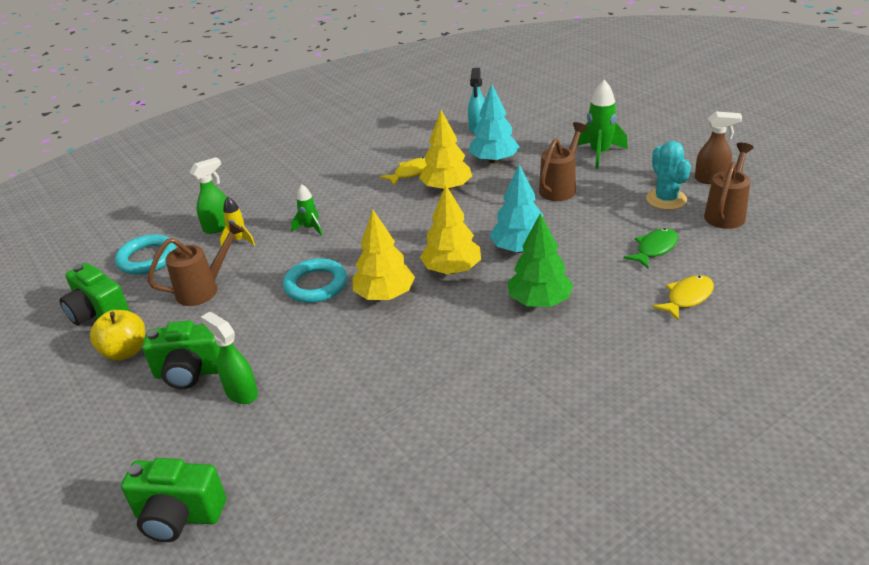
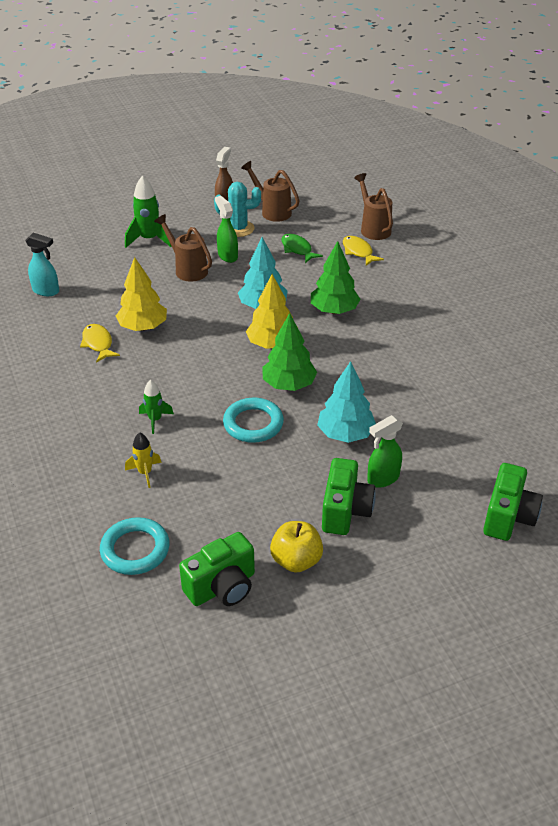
camera: 80 degrees left, 5 degrees up
brown watering can [148,221,244,306] -> brown watering can moved to [354,173,393,240]
green spray bottle [190,157,227,234] -> green spray bottle moved to [215,196,238,263]
yellow tree [353,210,415,300] -> green tree [263,313,317,391]
turquoise tree [469,84,520,164] -> turquoise tree moved to [317,361,376,443]

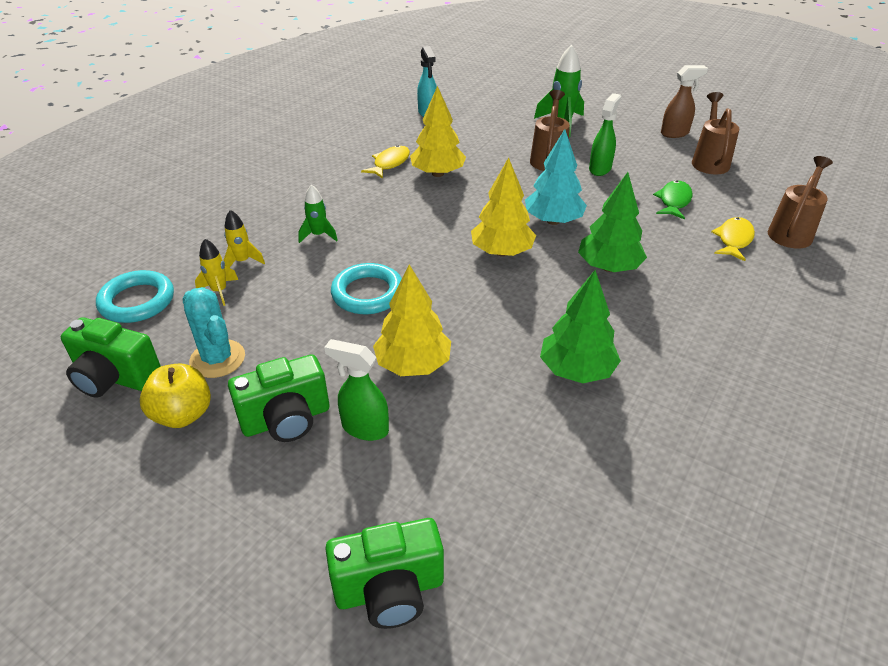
camera: 55 degrees right, 0 degrees up
turquoise cactus [214,182,261,237] -> turquoise cactus moved to [182,287,245,378]
green tree [263,313,317,391] -> green tree moved to [540,270,621,383]
turquoise tree [317,361,376,443] -> yellow tree [373,264,451,376]
none -> yellow rocket [195,239,238,306]

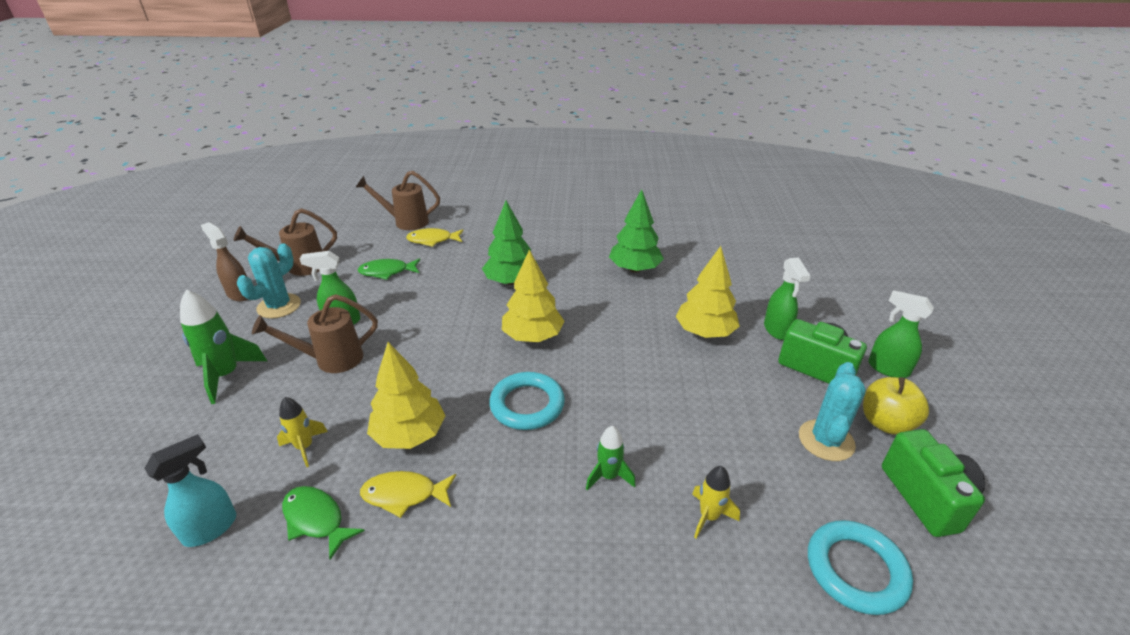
camera: 120 degrees left, 5 degrees down
yellow rocket [195,239,238,306] -> yellow rocket moved to [277,397,328,467]
green camera [325,518,444,629] -> none
turquoise ring [331,263,402,314] -> turquoise ring moved to [489,372,565,430]
turquoise tree [525,129,587,225] -> none
none -> turquoise cactus [237,243,301,319]
none -> green fish [282,486,365,560]
none -> green spray bottle [868,290,934,378]

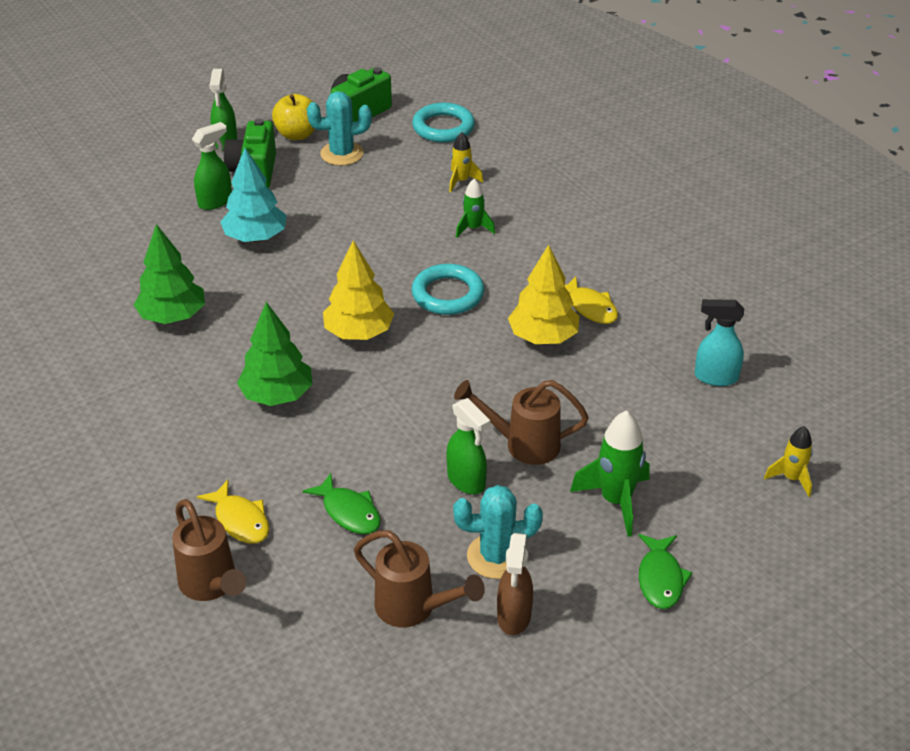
camera: 125 degrees left, 5 degrees up
brown watering can [252,294,378,373] -> brown watering can turned 150 degrees clockwise [454,380,589,465]
yellow rocket [277,397,328,467] -> yellow rocket moved to [764,426,813,497]
green fish [282,486,365,560] -> green fish moved to [638,534,693,609]
yellow tree [675,246,740,338] -> turquoise tree [220,148,287,242]

